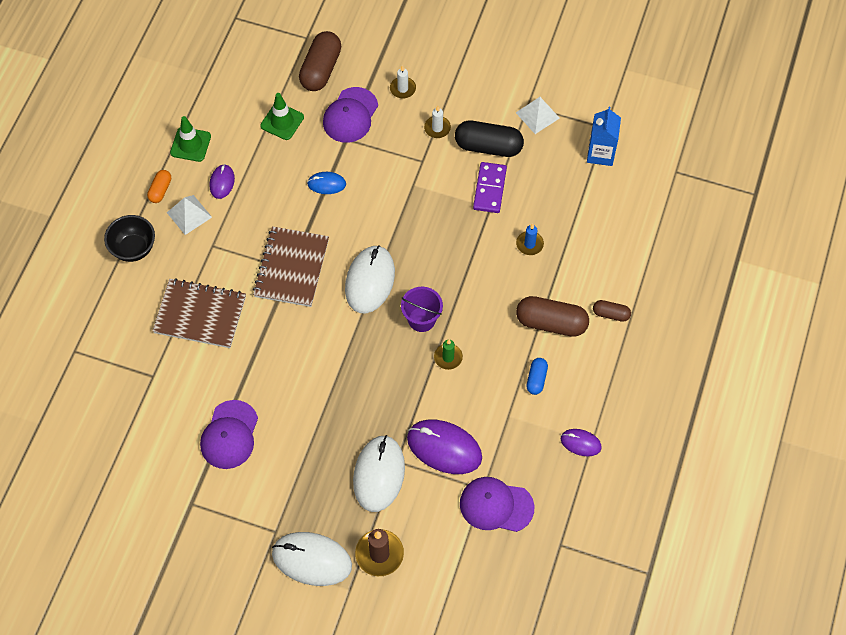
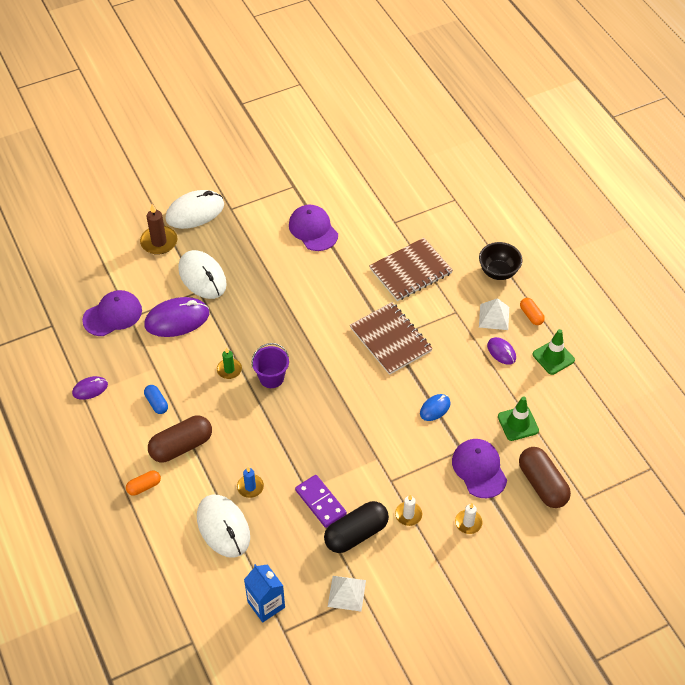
camera: 135 degrees right, 10 degrees down
white mouse [345,245,395,313] -> white mouse moved to [197,494,250,558]
brown capsule [593,300,631,322] -> orange capsule [126,470,161,496]

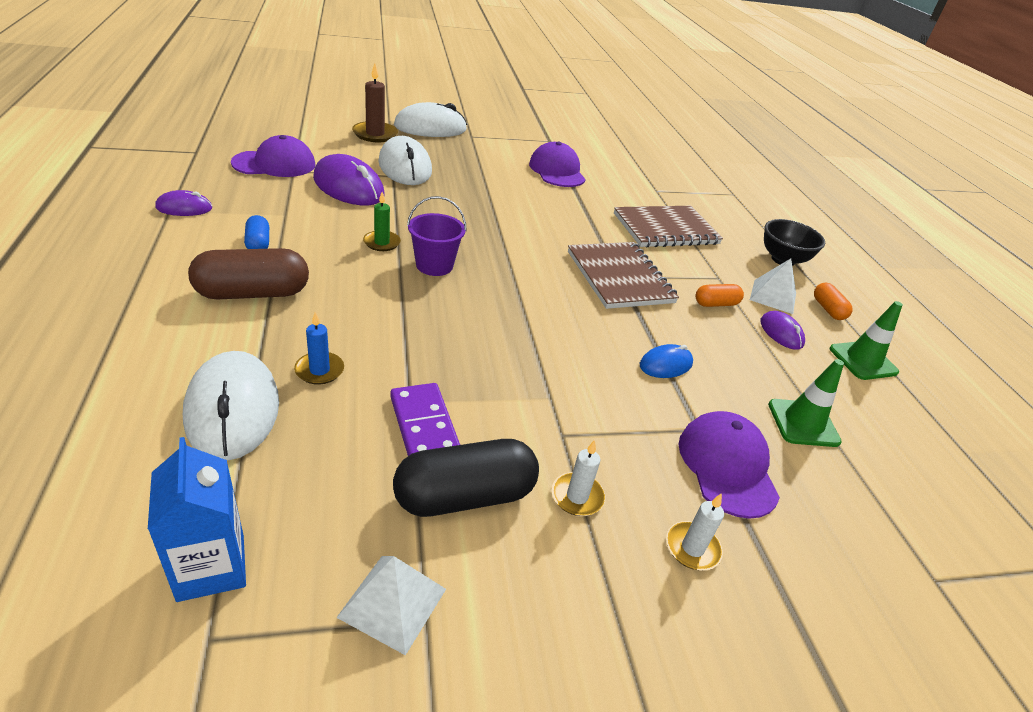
camera: 10 degrees right, 15 degrees down
orange capsule [126,470,161,496] -> orange capsule moved to [696,284,744,307]
purple mouse [144,297,209,337] -> purple mouse turned 45 degrees clockwise [313,154,384,205]
brown capsule [519,447,571,508] -> none

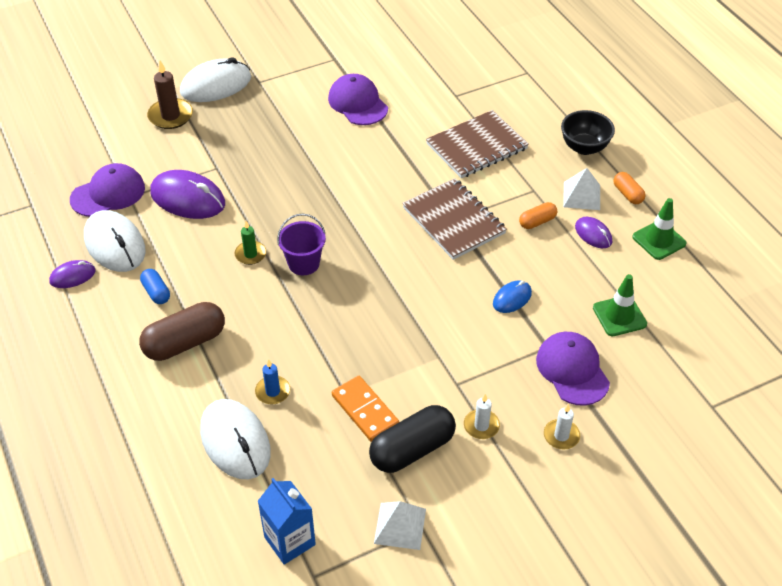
camera: 10 degrees left, 10 degrees up
white mouse [378,136,432,185] -> white mouse moved to [84,210,145,272]
purple domino [390,383,460,456] -> orange domino [332,376,399,442]

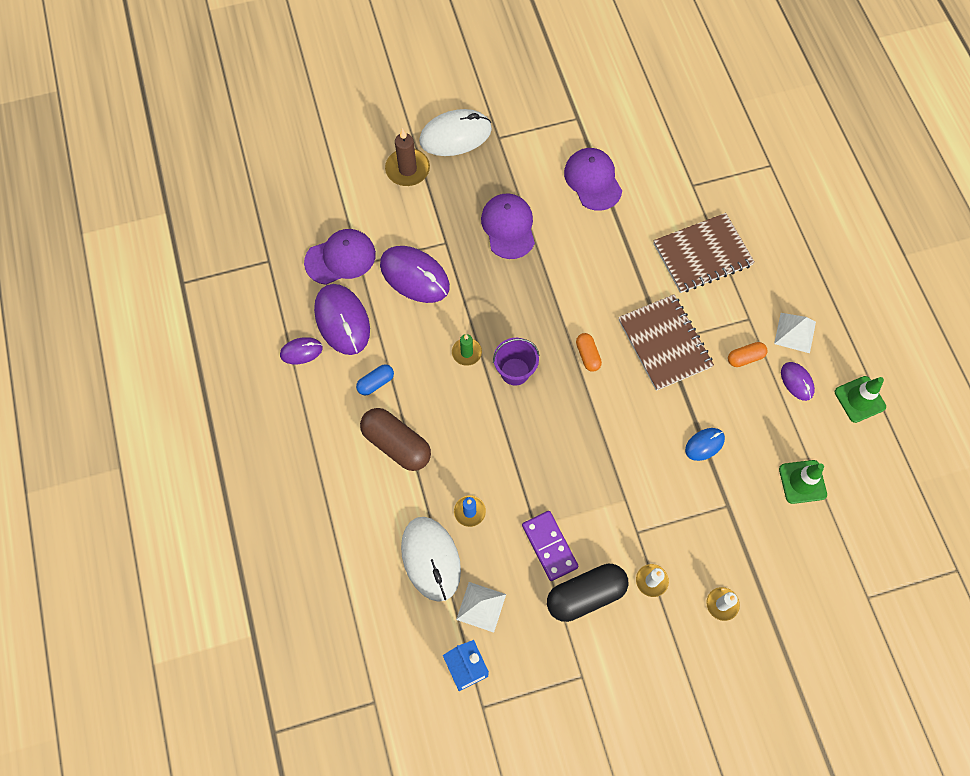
camera: 10 degrees right, 20 degrees up
white mouse [84,210,145,272] -> purple mouse [314,284,370,355]
brown capsule [139,302,225,361] -> brown capsule turned 60 degrees clockwise [360,408,431,471]
blue capsule [140,269,170,304] -> blue capsule turned 75 degrees clockwise [356,364,394,396]
orange domino [332,376,399,442] -> purple domino [522,511,579,581]
white pyramid [374,501,426,550] -> white pyramid moved to [456,582,506,633]
purple cap [536,332,610,406] -> purple cap moved to [481,194,535,259]
black bowl [561,110,615,155] -> none
orange capsule [614,172,645,204] -> orange capsule moved to [576,333,602,372]

